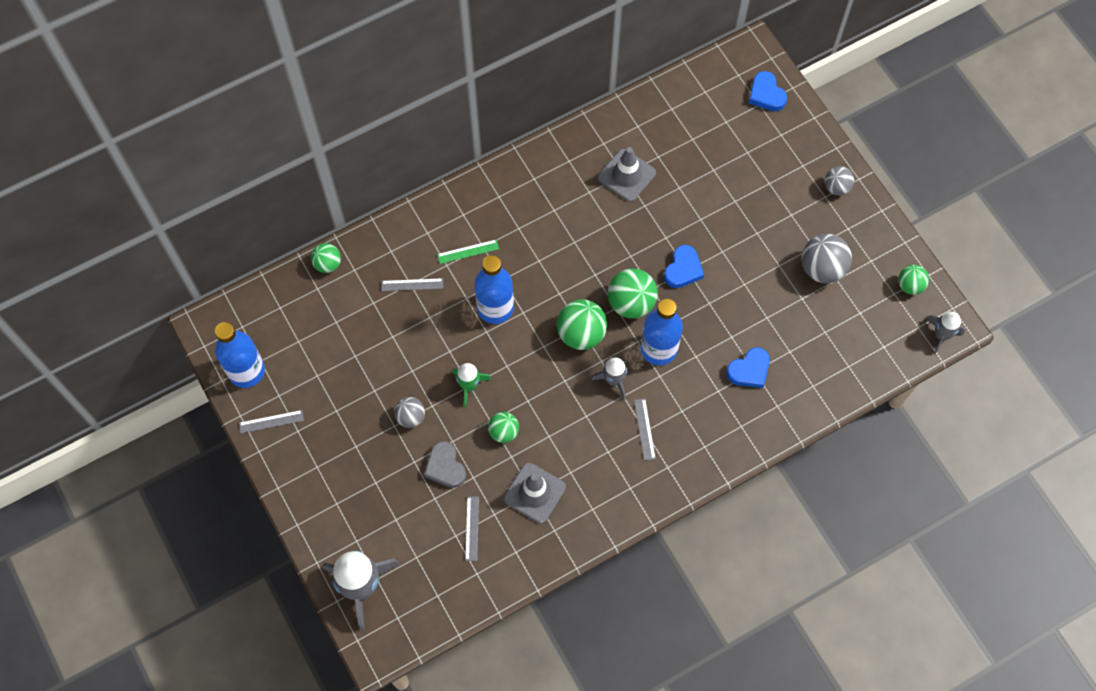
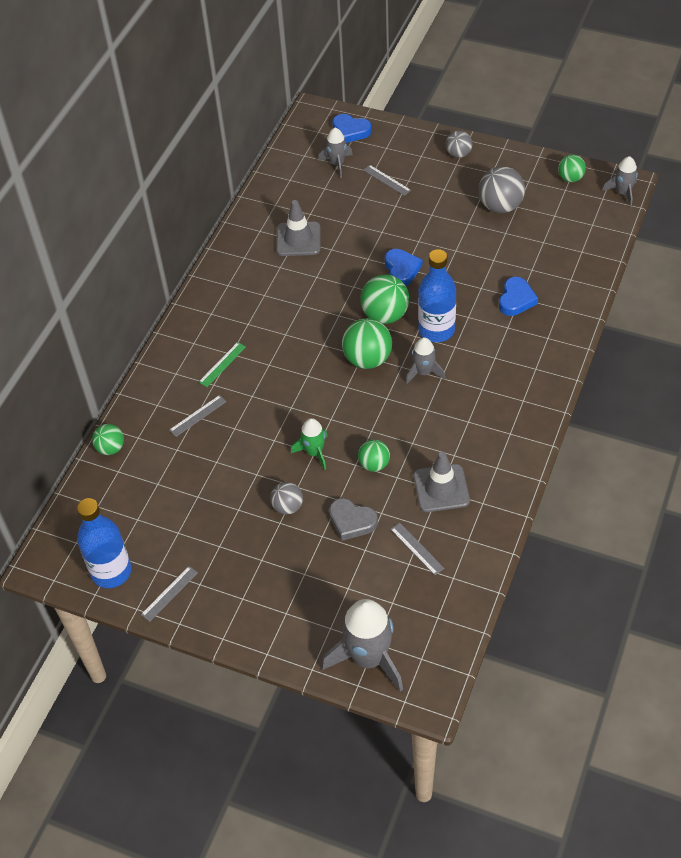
camera: 35 degrees left, 15 degrees down
blue bottle [474,255,514,324] -> none
grey ruler [634,398,656,461] -> grey ruler moved to [363,165,411,196]
none -> grey rocket [318,128,353,178]

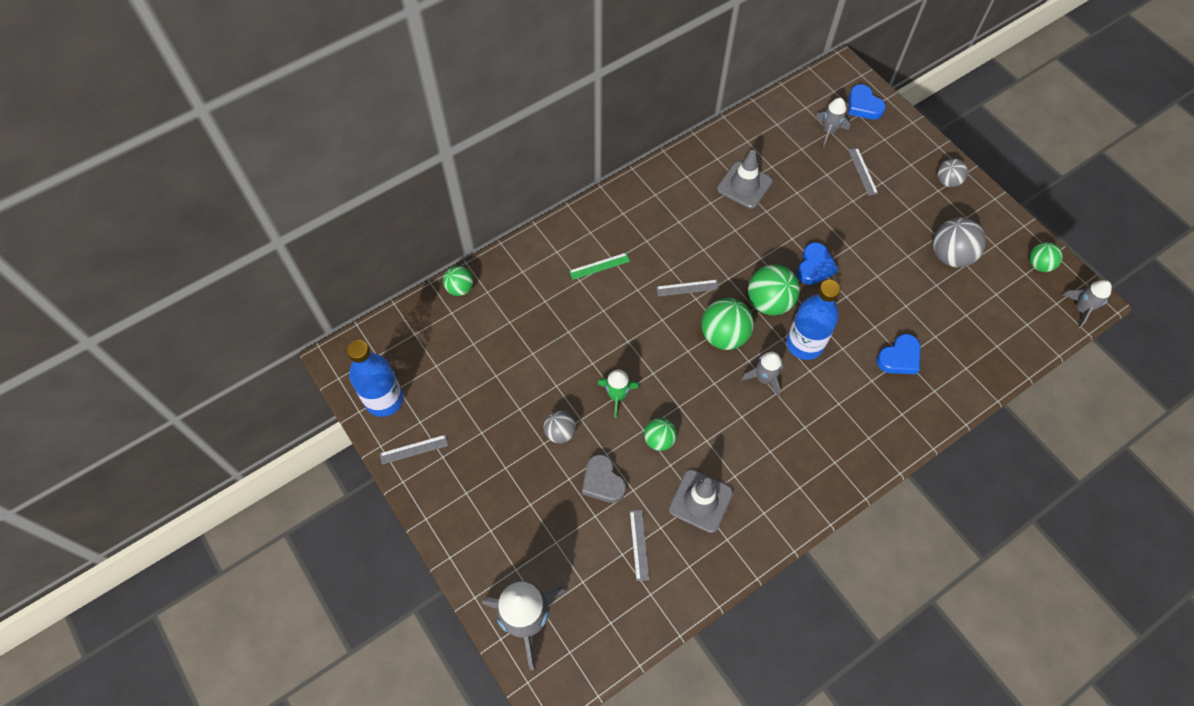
camera: 30 degrees right, 10 degrees up
grey ruler [169,395,226,437] -> grey ruler moved to [656,280,719,296]

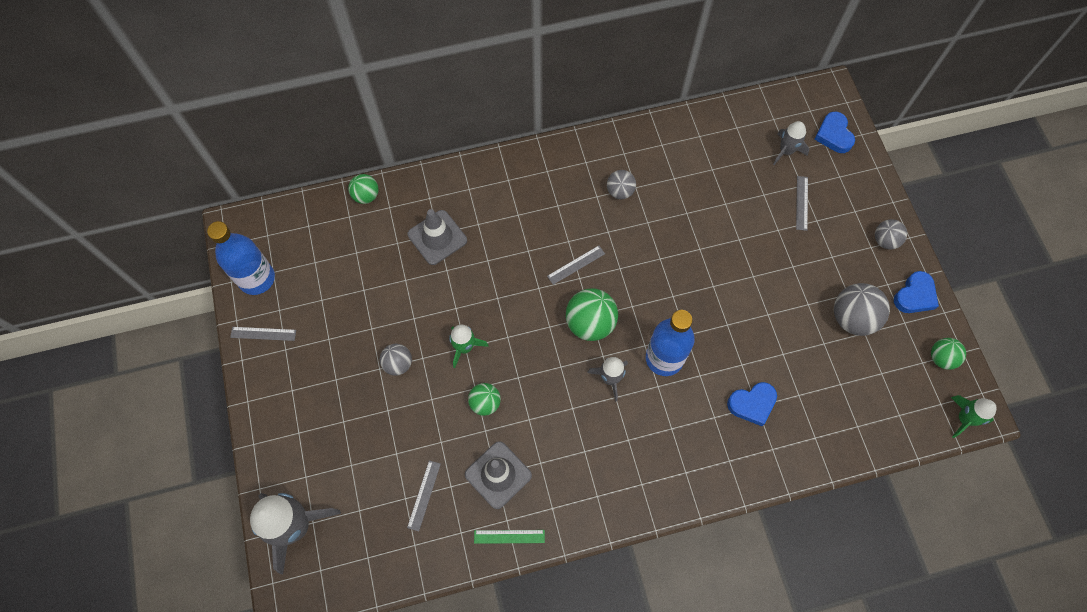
camera: 20 degrees right, 5 degrees up
green ruler [569,253,630,280] -> green ruler moved to [474,530,545,544]
grey heart [582,454,626,503] -> none
grey ruler [656,280,719,296] -> grey ruler turned 45 degrees counterclockwise [547,246,605,285]
grey traffic cone [717,150,773,209] -> grey traffic cone moved to [408,209,467,265]
green ball [748,264,800,315] -> none
blue heart [797,242,838,285] -> blue heart moved to [894,271,939,313]
grey rocket [1063,280,1112,328] -> green rocket [951,395,997,438]
none -> grey ball [607,170,636,199]

